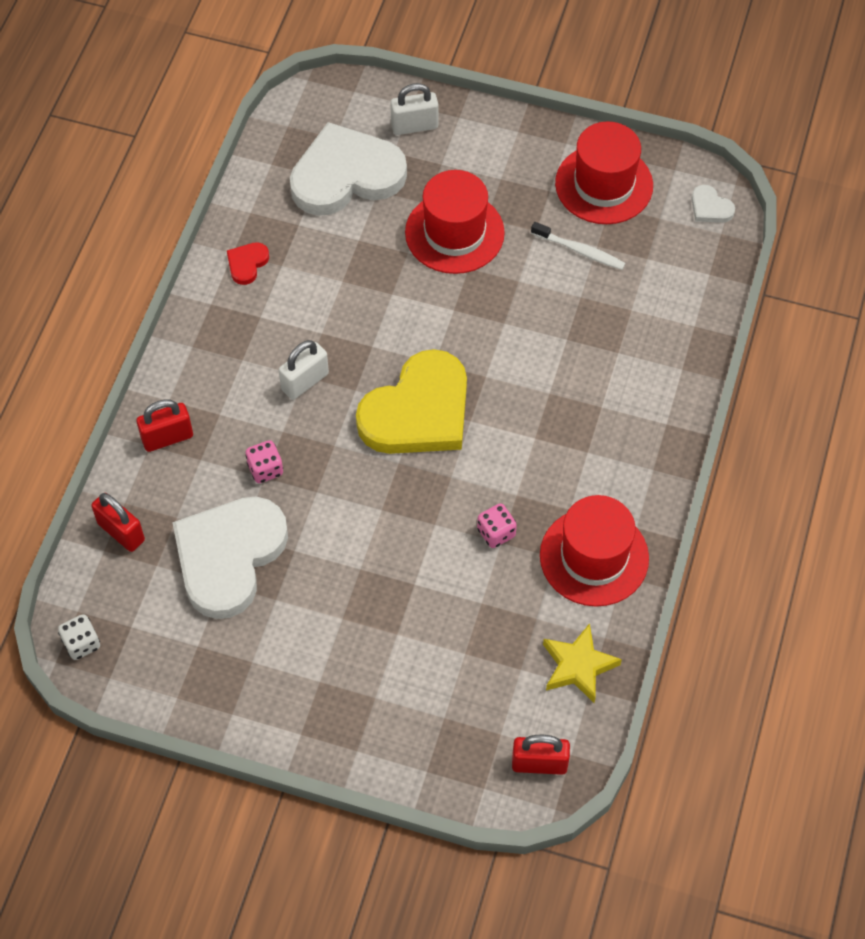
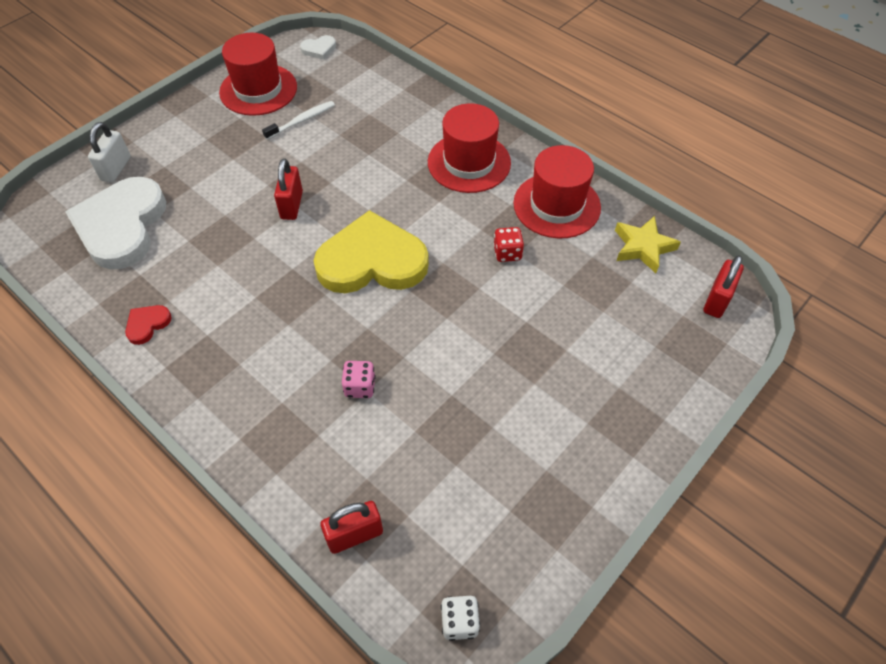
camera: 65 degrees left, 5 degrees down
red padlock [136,399,193,452] -> red padlock moved to [274,158,303,220]
white heart [172,497,288,619] -> none
red heart [227,242,269,285] -> red heart turned 75 degrees clockwise [125,305,172,345]
white padlock [279,340,329,400] -> none
yellow heart [356,349,467,454] -> yellow heart turned 75 degrees counterclockwise [314,210,429,293]
red hat [405,170,505,274] -> red hat moved to [428,103,511,193]
pink dice [477,503,517,548] -> red dice [493,227,524,262]

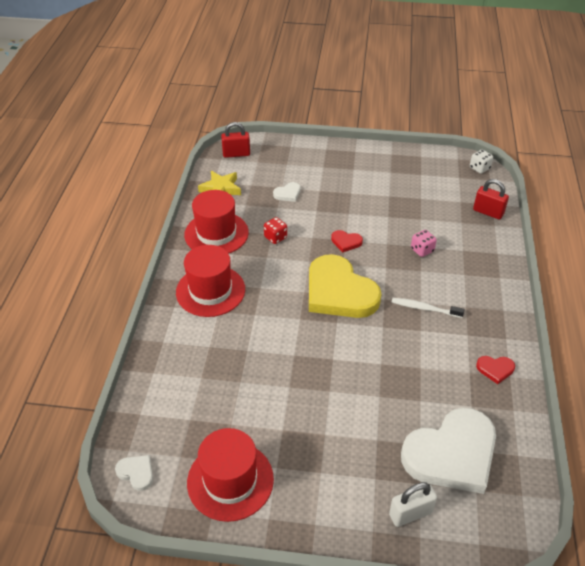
camera: 125 degrees left, 10 degrees down
white toothbrush [262,101,335,140] -> white toothbrush moved to [392,298,465,318]
red padlock [274,158,303,220] -> none
none -> white heart [273,182,301,202]
none -> red heart [331,230,363,252]

